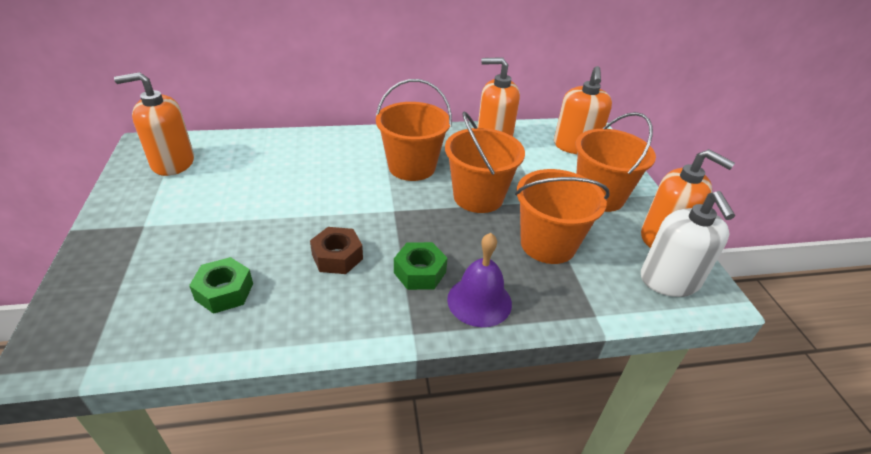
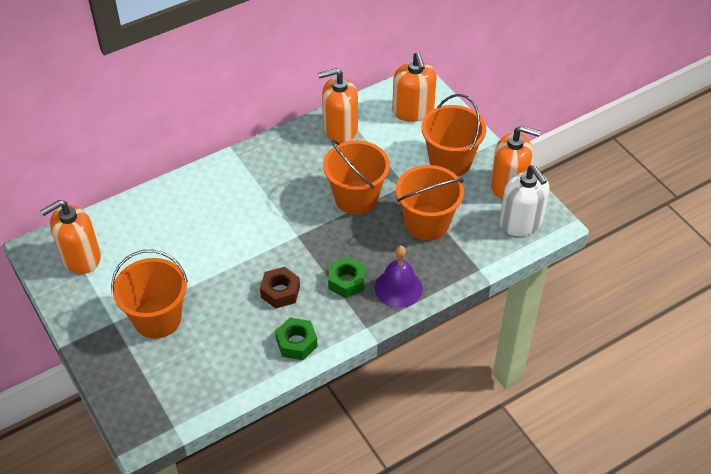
camera: 20 degrees left, 10 degrees up
green nut [189,257,253,314] -> green nut moved to [275,317,318,360]
orange bucket [376,79,452,181] -> orange bucket moved to [111,250,188,339]

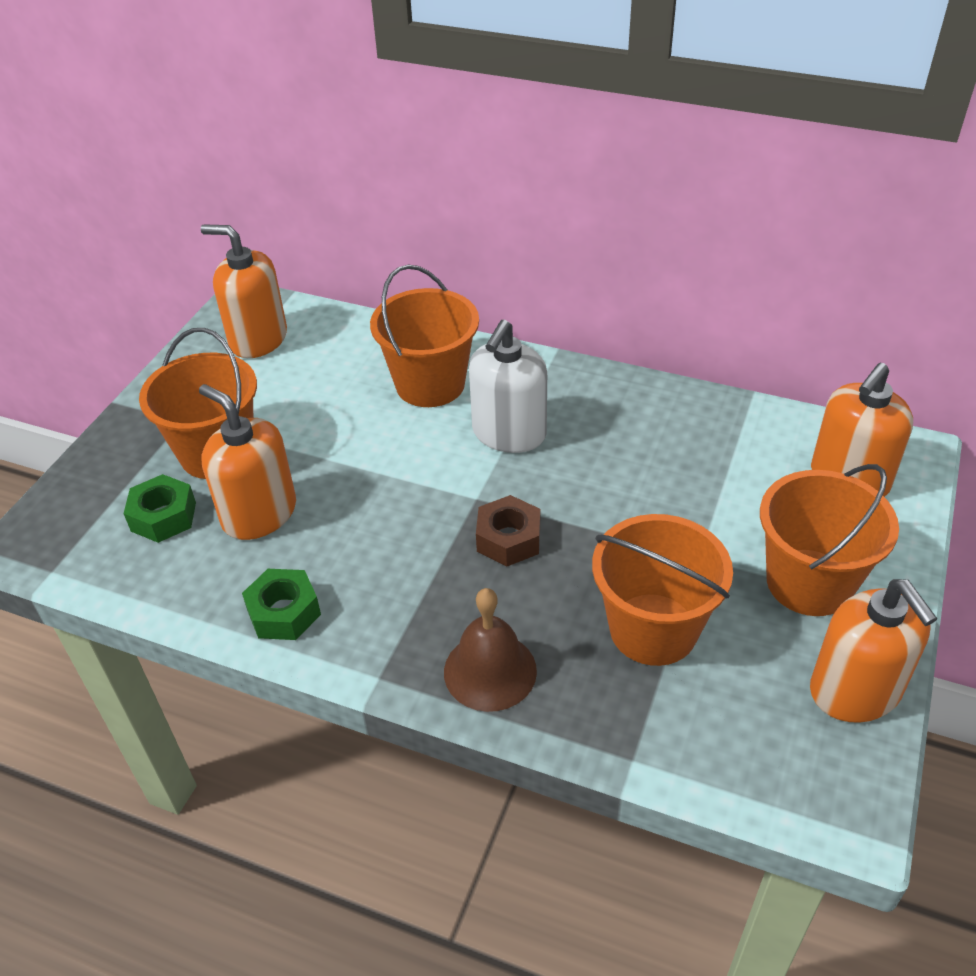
camera: 55 degrees right, 5 degrees down
brown nut [260,267,300,308] -> brown nut moved to [476,495,540,567]
orange soap dispenser [318,68,358,143] -> orange soap dispenser moved to [199,384,296,540]
orange bucket [323,140,390,215] -> orange bucket moved to [370,265,479,407]
green nut [328,256,365,298] -> green nut moved to [123,474,196,543]
purple bell [375,245,423,308] -> brown bell [444,588,537,712]
white soap dispenser [499,165,549,236] -> white soap dispenser moved to [469,320,547,453]

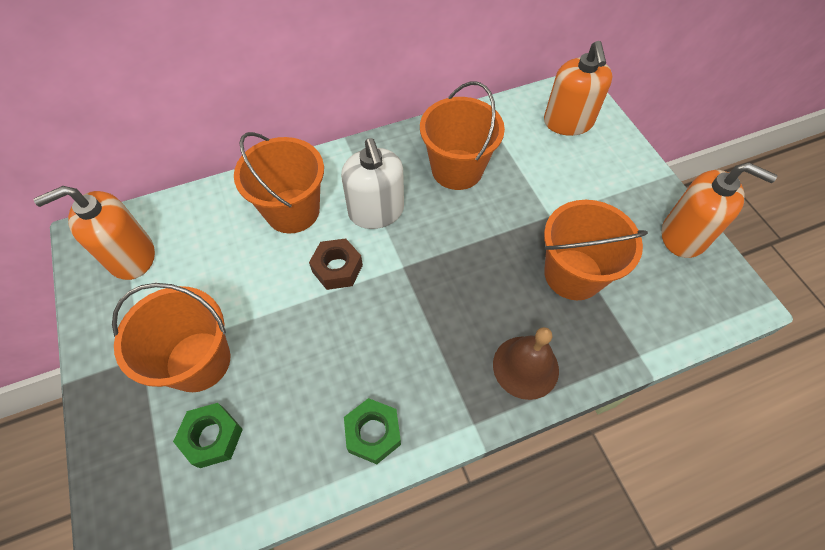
camera: 45 degrees left, 15 degrees up
orange soap dispenser [199,384,296,540] -> none
brown nut [476,495,540,567] -> brown nut moved to [309,238,363,290]
orange bucket [760,464,899,616] -> orange bucket moved to [420,82,505,190]

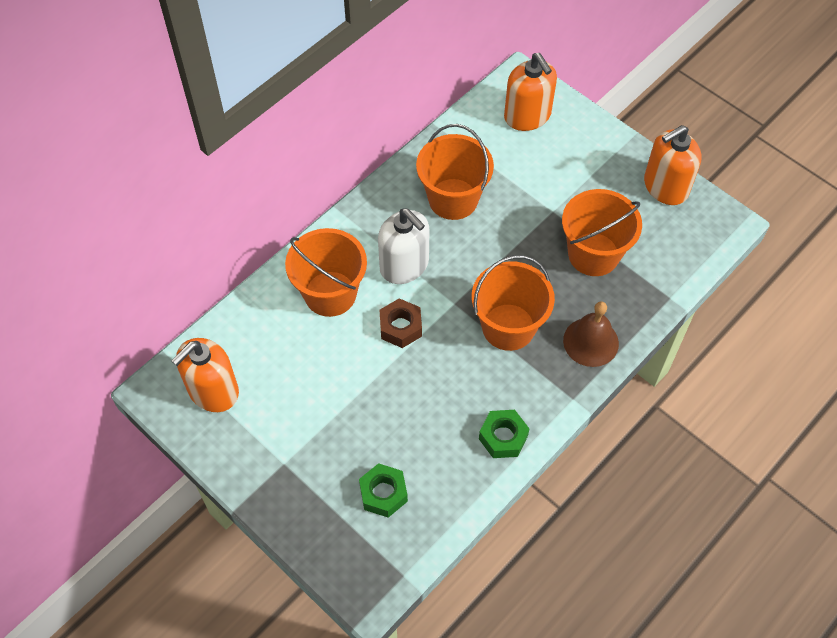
camera: 25 degrees left, 0 degrees up
orange bucket [112,283,230,392] -> orange bucket moved to [472,255,555,351]
orange soap dispenser [661,163,777,258] -> orange soap dispenser turned 150 degrees clockwise [644,125,701,205]

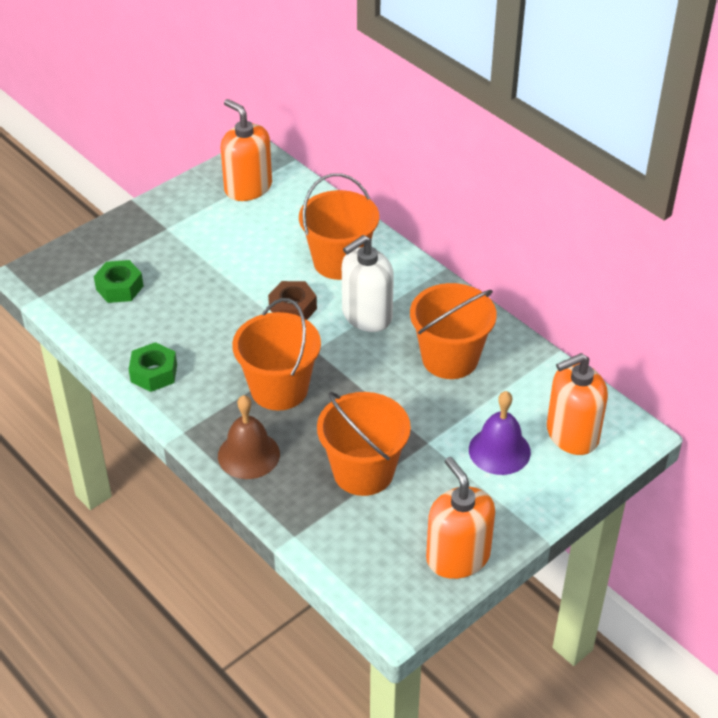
camera: 95 degrees right, 15 degrees down
none -> purple bell [469,391,531,475]

